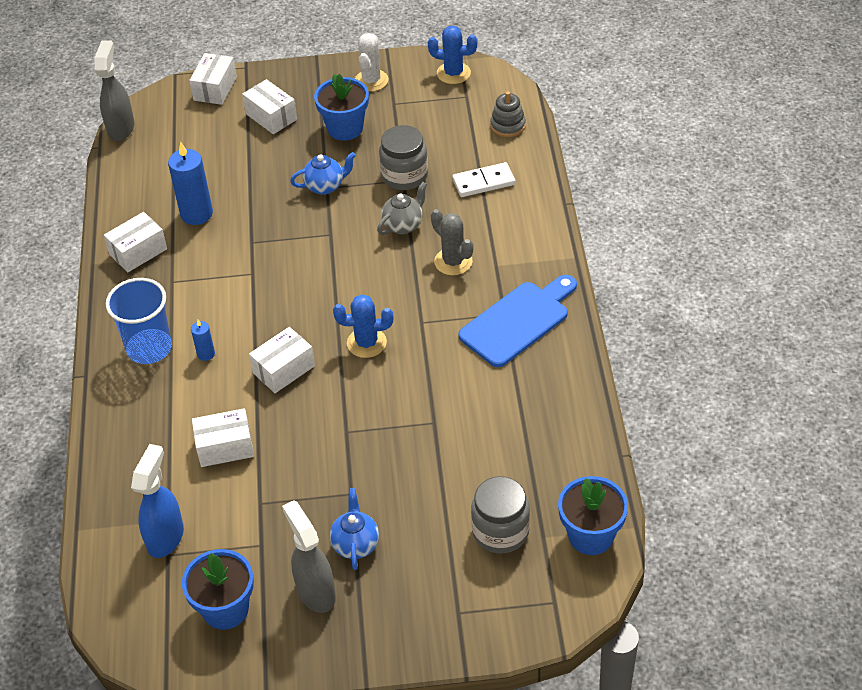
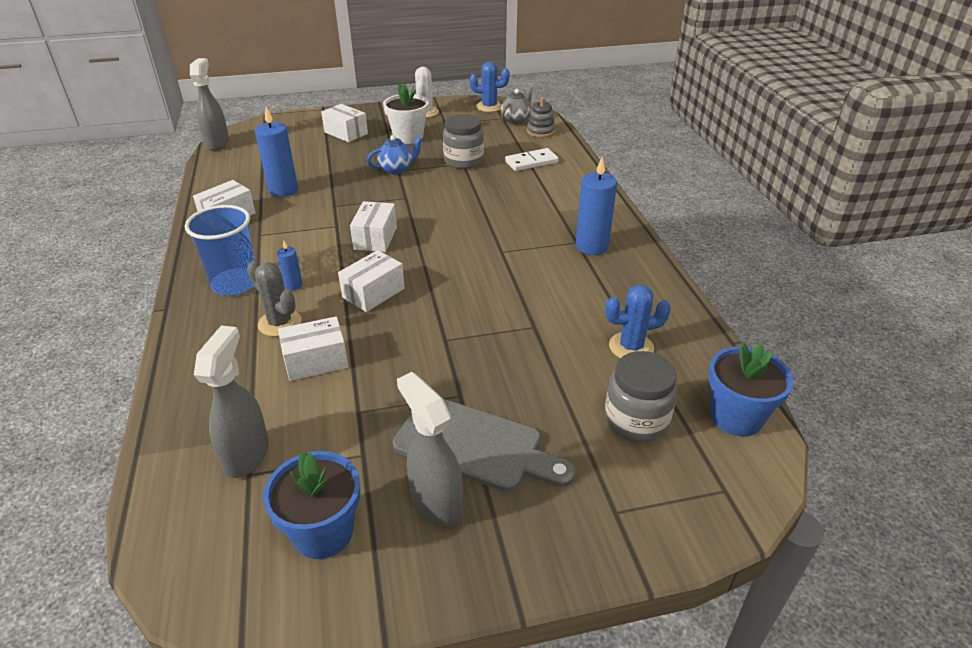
camera: 10 degrees left, 10 degrees down
blue spray bottle [131,444,184,558] -> grey spray bottle [194,325,269,478]
white box [189,53,237,105] -> white box moved to [350,201,397,252]
blue flower pot [314,74,369,141] -> white flower pot [383,83,429,144]
blue teapot [330,488,379,570] -> grey cutting board [393,399,576,492]
blue cactus [333,294,393,358] -> blue cactus moved to [605,285,671,358]
grey teapot [377,182,427,235] -> grey teapot moved to [501,87,533,125]
grey cactus [431,209,473,275] -> grey cactus moved to [247,261,302,337]
blue cutting board [458,275,577,367] -> blue candle [576,157,617,255]

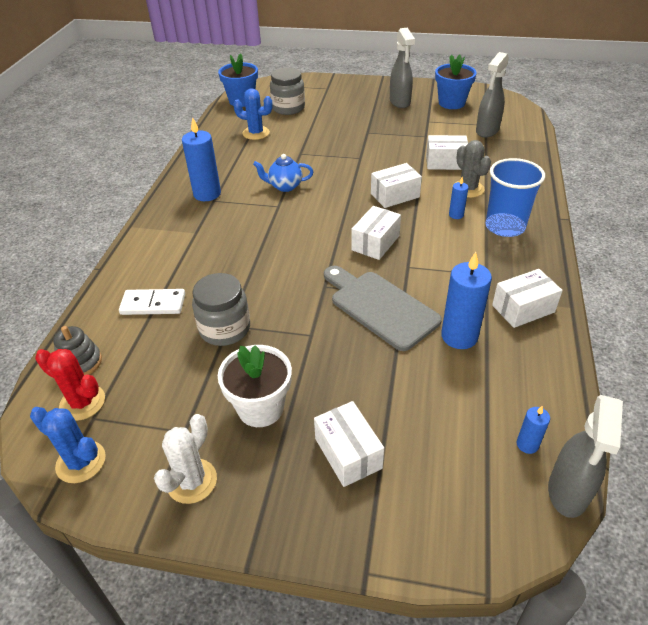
camera: 155 degrees left, 5 degrees up
blue teapot [367,135,423,174] -> blue teapot moved to [253,154,313,192]
grey cutting board [393,399,576,492] -> grey cutting board moved to [324,266,442,351]
grey teapot [501,87,533,125] -> red cactus [35,349,105,421]
none -> blue candle [517,406,550,454]

